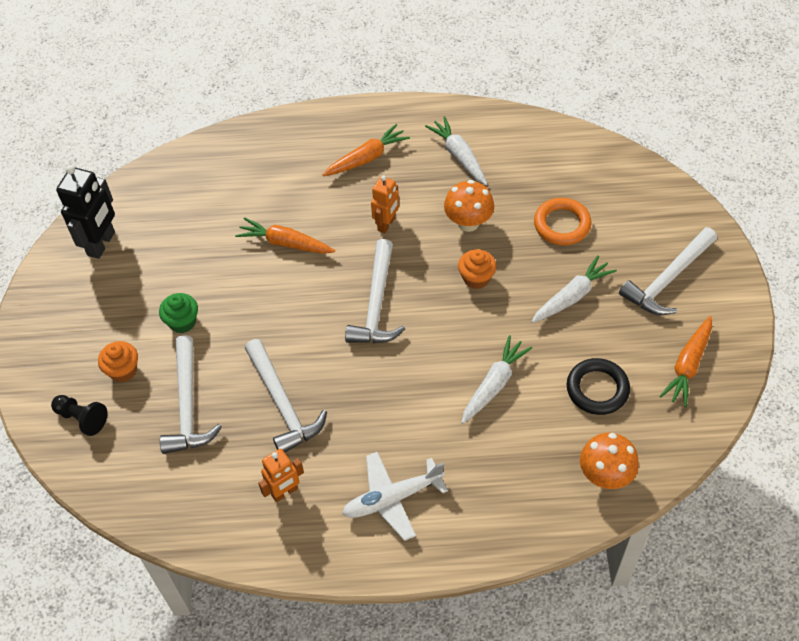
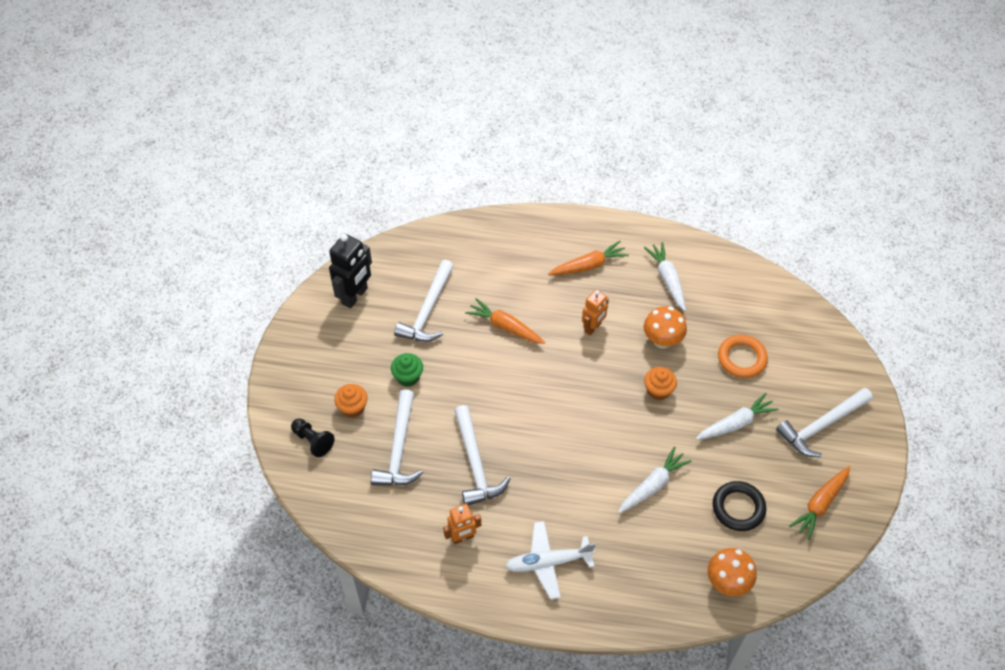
camera: 10 degrees right, 0 degrees up
white hammer [345,239,405,343] -> white hammer moved to [394,260,454,342]

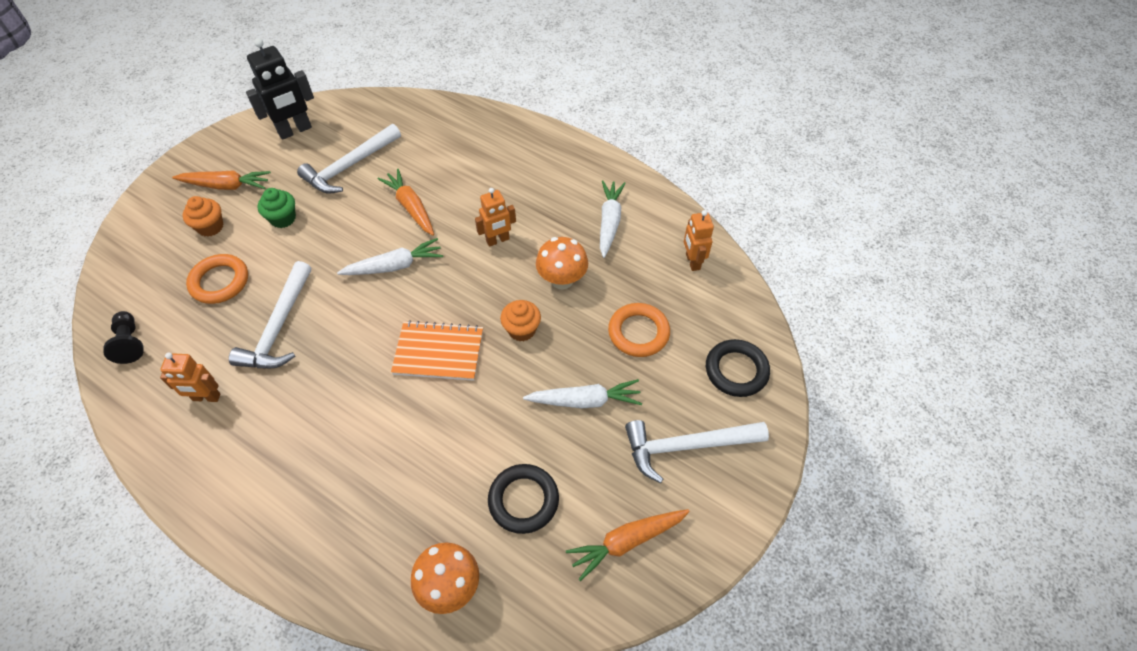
camera: 25 degrees right, 0 degrees up
black pawn [291,418,334,457] -> black pawn moved to [103,311,144,364]
white hammer [371,389,423,486] -> orange ring [186,254,248,304]
white plane [505,521,596,600] -> none
orange carrot [548,241,629,275] -> orange carrot moved to [172,170,271,190]
white carrot [618,446,692,513] -> white carrot moved to [337,238,443,275]
none -> orange notebook [391,320,483,381]
none -> orange robot [684,210,714,271]
none -> black ring [706,339,770,397]

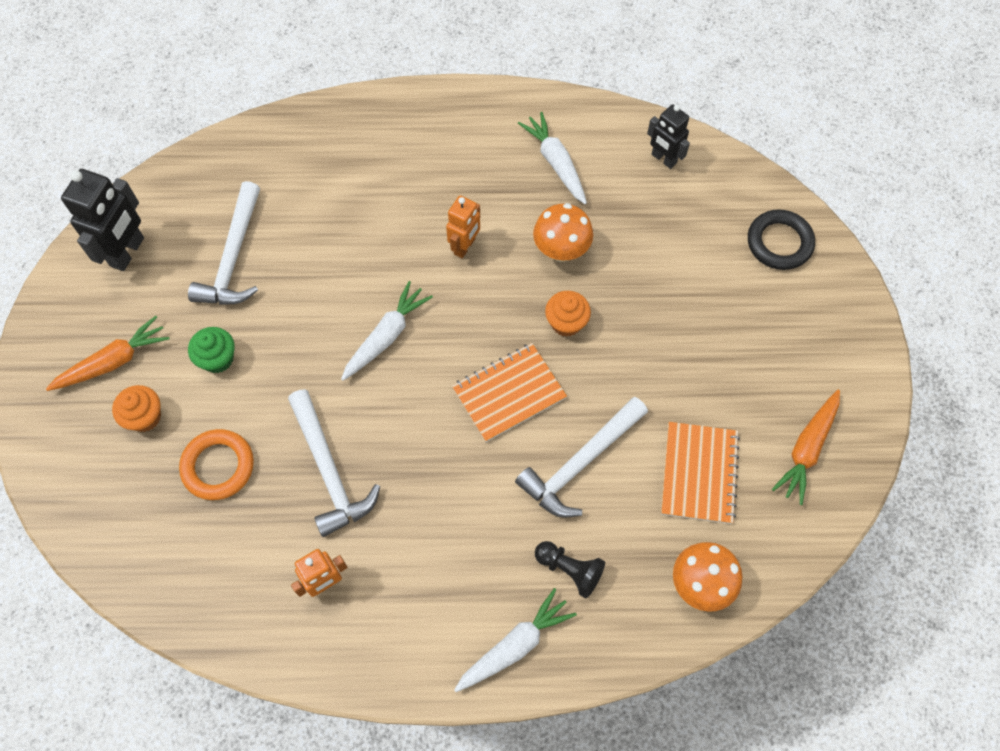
camera: 35 degrees left, 10 degrees up
black pawn [103,311,144,364] -> black pawn moved to [535,541,605,598]
orange carrot [377,169,434,236] -> none
black ring [488,464,559,534] -> orange notebook [661,422,740,524]
white carrot [523,379,642,408] -> white carrot moved to [454,588,577,692]
orange ring [608,303,670,357] -> none
white hammer [625,420,769,483] -> white hammer moved to [515,397,648,518]
orange robot [684,210,714,271] -> black robot [647,104,690,169]

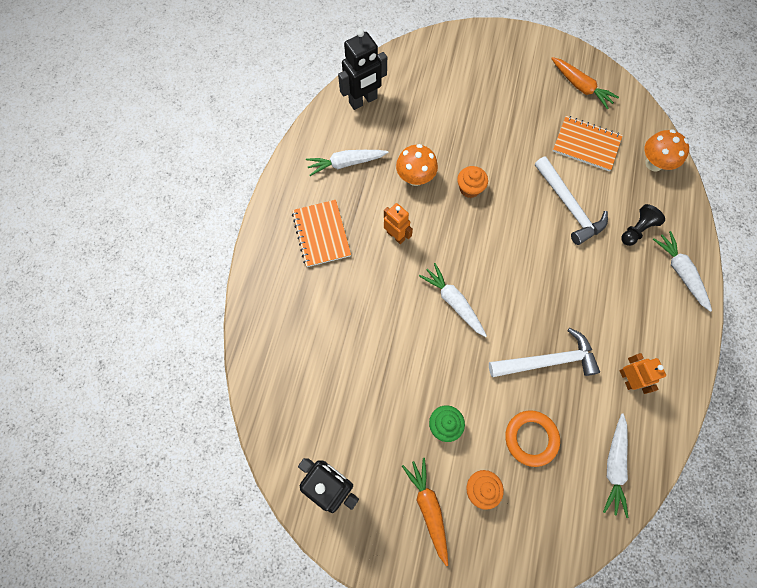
camera: 75 degrees left, 5 degrees up
white hammer [188,181,260,305] -> none
orange notebook [452,343,567,442] -> orange notebook moved to [292,200,351,267]
black robot [647,104,690,169] -> black robot [338,29,387,110], size x1.59
black ring [748,209,815,270] -> none
none -> white carrot [603,414,629,518]

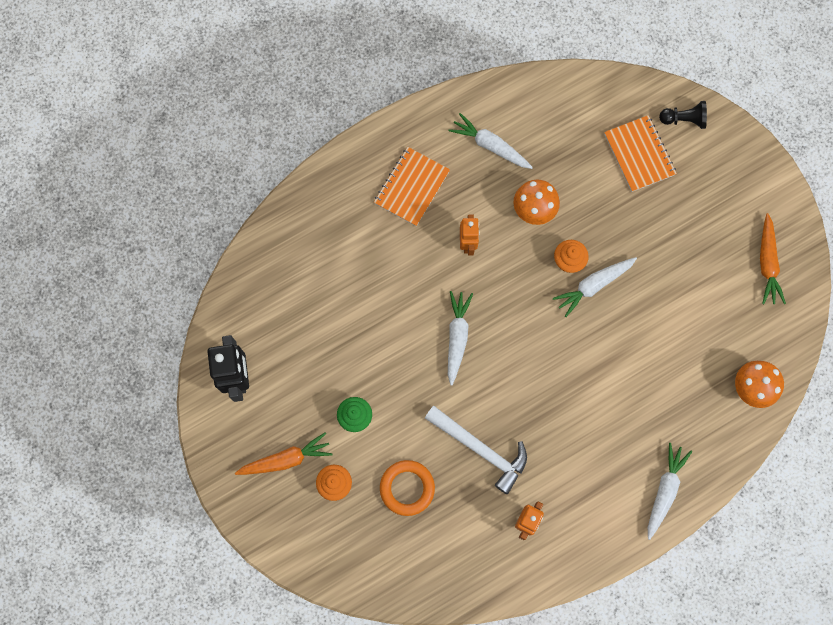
camera: 45 degrees right, 5 degrees up
black robot [338,29,387,110] -> none
orange carrot [402,458,448,566] -> orange carrot turned 45 degrees clockwise [235,433,332,475]
white hammer [535,156,608,245] -> none
orange notebook [553,116,623,171] -> orange notebook moved to [604,115,677,192]
white carrot [603,414,629,518] -> white carrot moved to [553,257,637,317]
black pawn [621,204,665,246] -> black pawn moved to [659,101,707,129]

